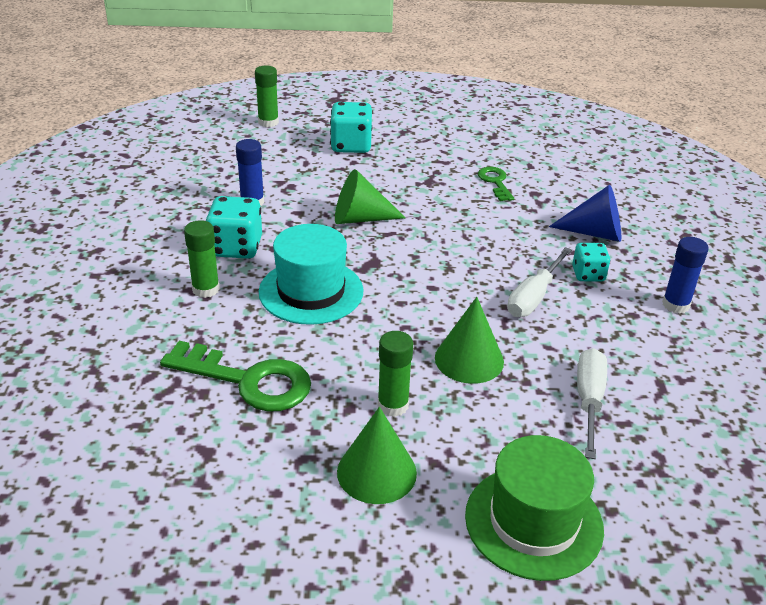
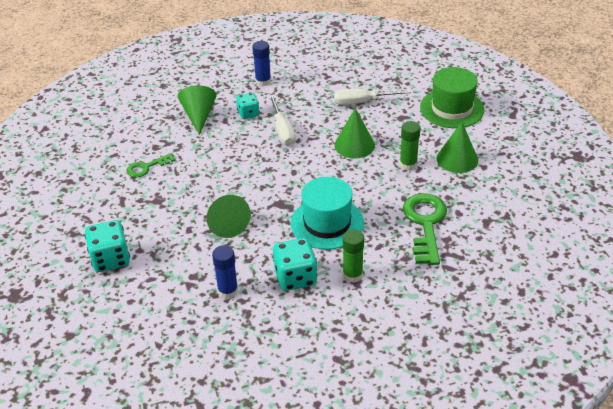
camera: 105 degrees left, 5 degrees up
green glue stick [255,66,279,127] -> none
white screwdriver [507,247,572,317] -> white screwdriver turned 60 degrees clockwise [269,95,296,146]
blue cone [549,185,621,242] -> green cone [178,85,217,135]

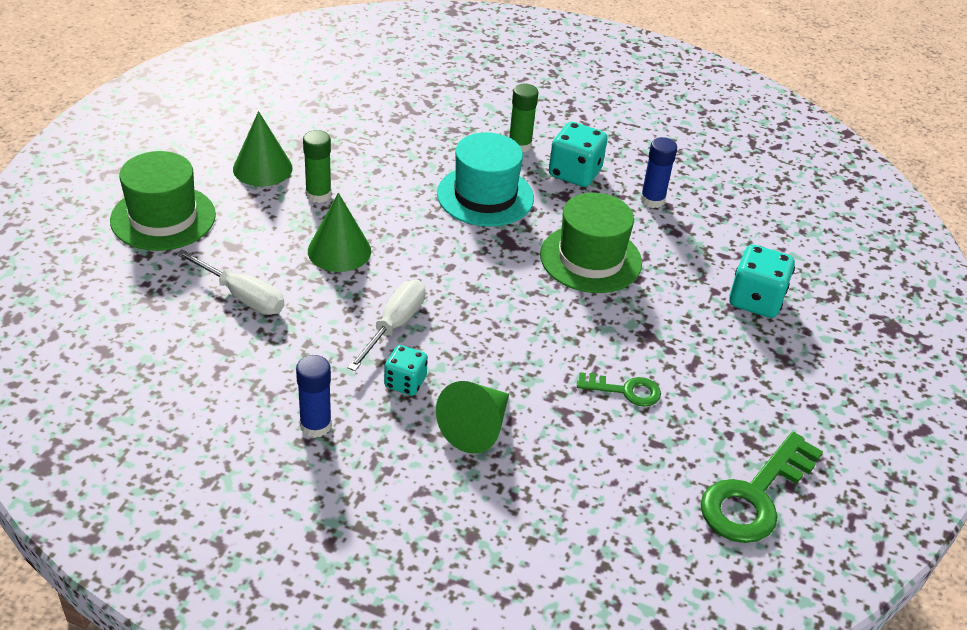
camera: 145 degrees left, 0 degrees up
green cone [207,195,251,238] -> green hat [540,193,642,293]
green key [403,193,447,265] -> green key moved to [700,432,823,543]

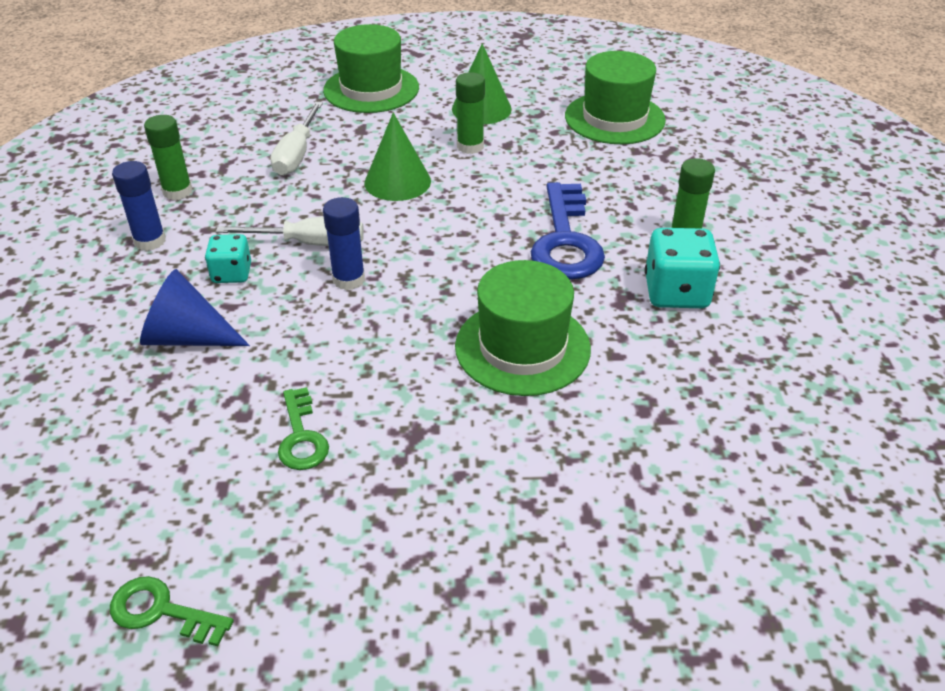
camera: 70 degrees right, 0 degrees up
green cone [436,381,509,454] -> blue cone [140,269,250,346]
turquoise hat [437,132,534,227] -> blue key [531,182,605,280]
blue glue stick [640,137,677,208] -> blue glue stick moved to [323,197,365,290]
green key [700,432,823,543] -> green key [110,576,234,646], size x0.55
turquoise dice [729,245,795,318] -> none
none -> green glue stick [144,115,193,200]
none -> green hat [565,51,666,144]

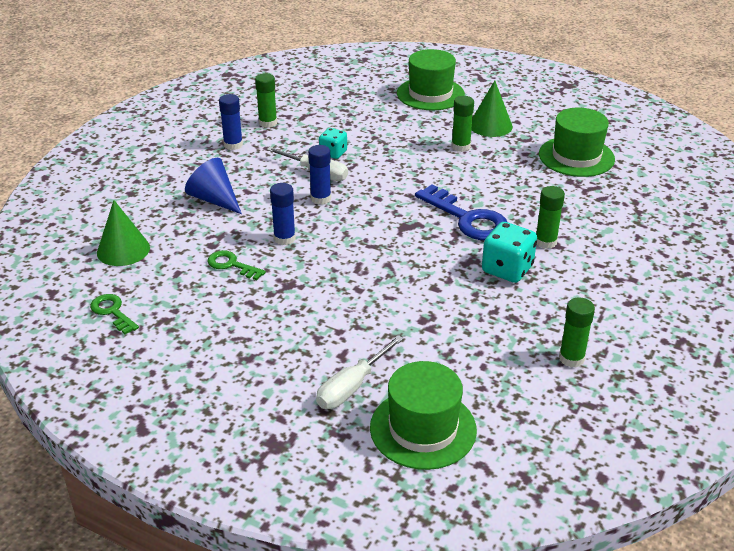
camera: 30 degrees right, 5 degrees down
turquoise dice [205,234,251,283] -> turquoise dice moved to [319,128,347,159]
white screwdriver [270,102,323,176] -> white screwdriver moved to [316,335,404,409]
green key [278,387,329,470] -> green key turned 105 degrees clockwise [207,250,266,280]
green cone [364,112,431,201] -> green cone moved to [97,200,150,266]
green hat [455,260,591,396] -> green hat moved to [370,361,477,470]
blue key [531,182,605,280] -> blue key turned 75 degrees counterclockwise [415,184,507,240]
none -> blue glue stick [270,183,296,245]
none -> green glue stick [559,298,595,368]

